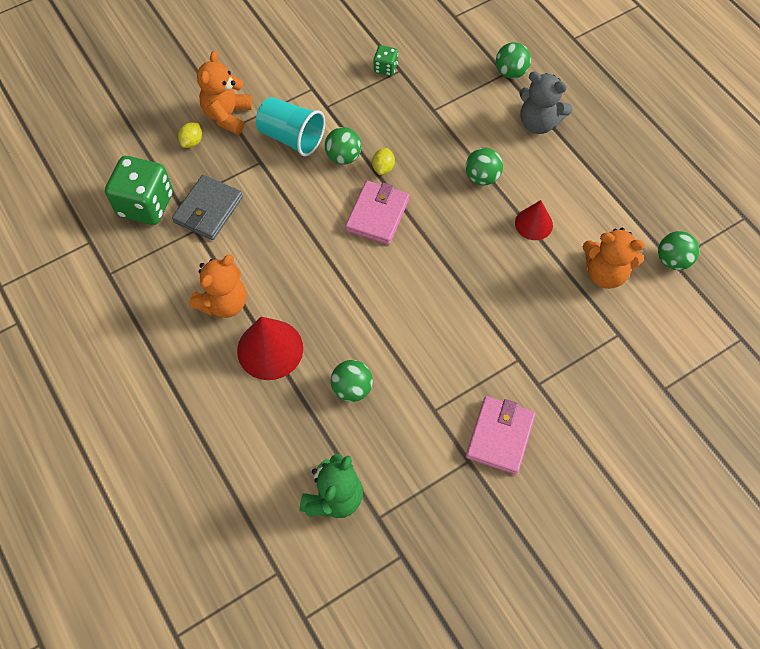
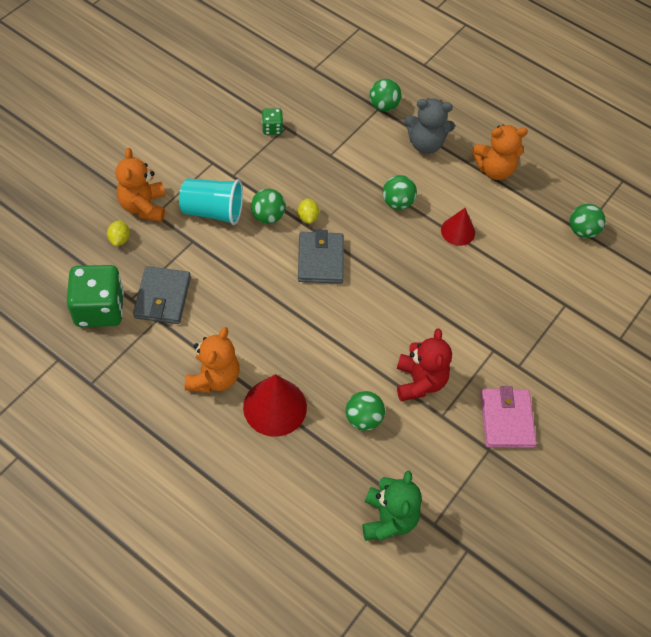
camera: 25 degrees left, 5 degrees down
pink wallet [345,181,409,245] -> grey wallet [298,229,344,284]
orange teddy bear [583,228,645,289] -> orange teddy bear moved to [472,125,528,180]
none -> red teddy bear [397,329,452,401]

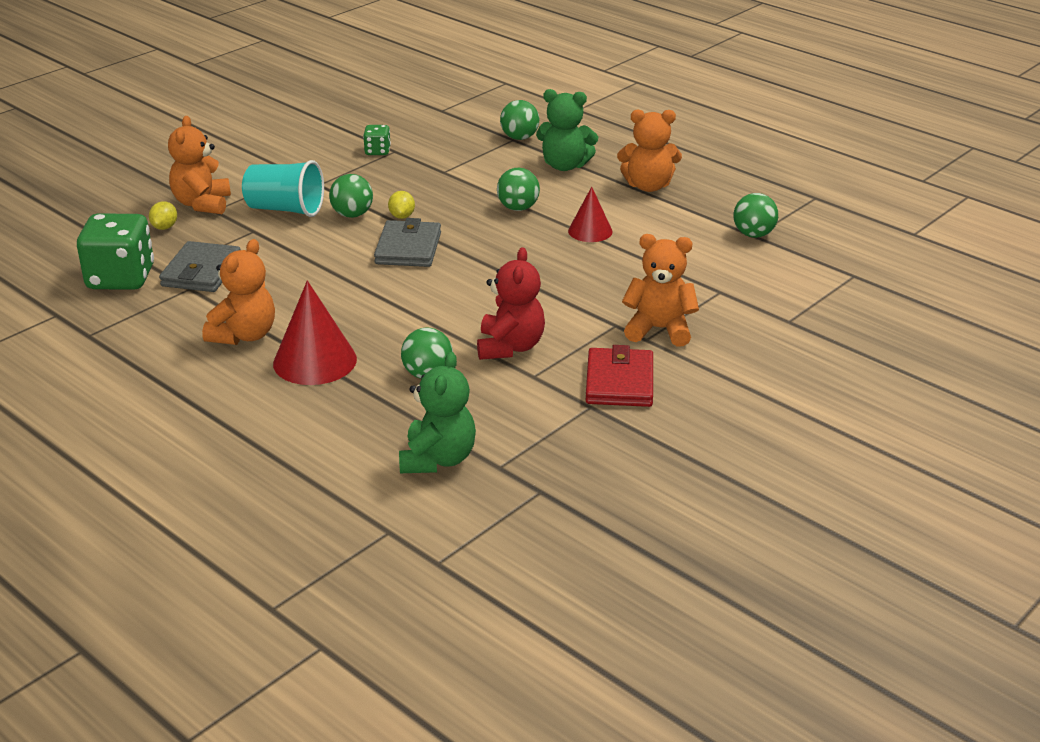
camera: 10 degrees right, 25 degrees down
grey teddy bear [404,99,455,154] -> green teddy bear [536,89,598,171]
pink wallet [481,386,537,448] -> red wallet [586,345,653,407]
none -> orange teddy bear [622,234,699,347]

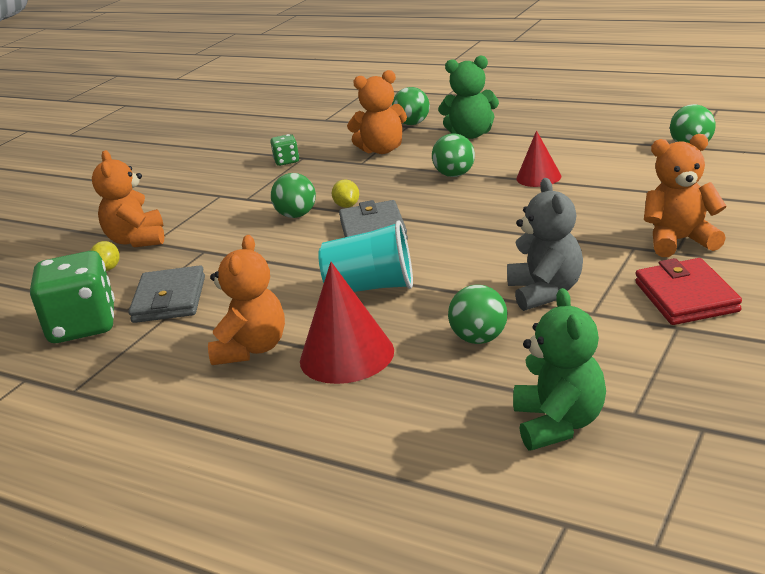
camera: 10 degrees left, 5 degrees down
turquoise cup [242,160,324,217] -> turquoise cup moved to [318,221,413,292]
red teddy bear [477,247,545,360] -> grey teddy bear [507,178,583,311]
orange teddy bear [617,110,682,192] -> orange teddy bear moved to [347,70,407,154]

